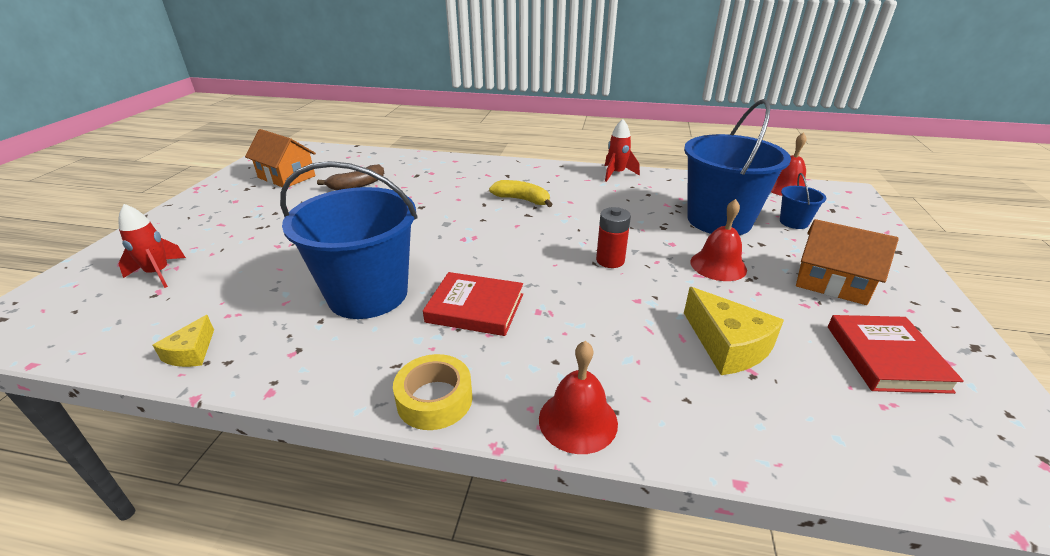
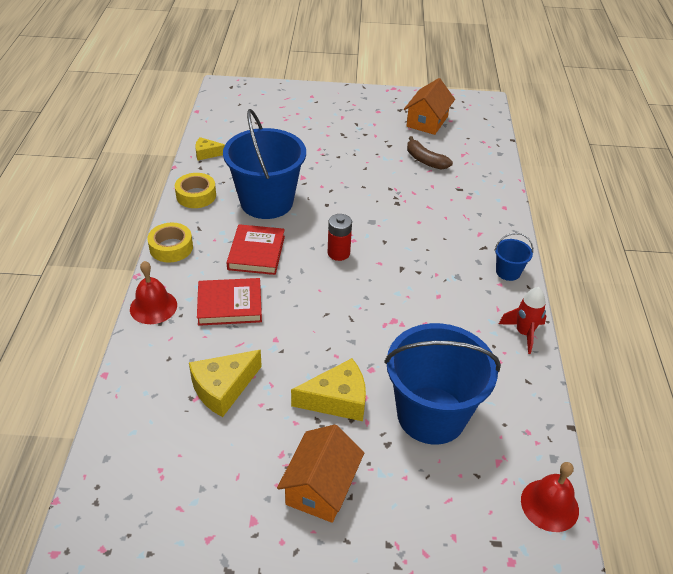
camera: 80 degrees right, 10 degrees up
red rocket [118,204,186,288] -> none
yellow banana [489,180,553,207] -> none
red battery [596,207,631,268] -> red battery moved to [328,214,352,261]
red bell [690,199,747,281] -> yellow cheese [291,358,366,421]
blue bucket [780,173,826,229] -> blue bucket moved to [494,233,533,281]
red book [828,315,964,394] -> red book moved to [197,278,262,326]
none -> yellow tape [175,173,216,208]

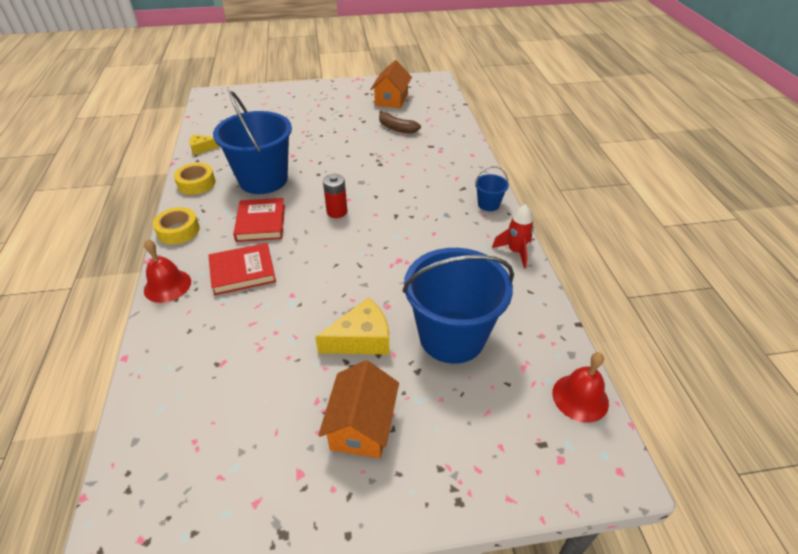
camera: 10 degrees left, 0 degrees up
yellow cheese [189,350,262,417] -> none

